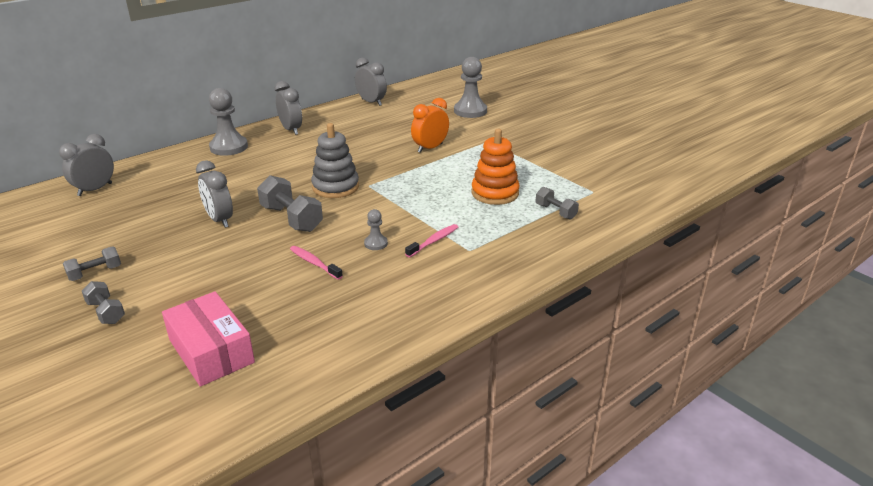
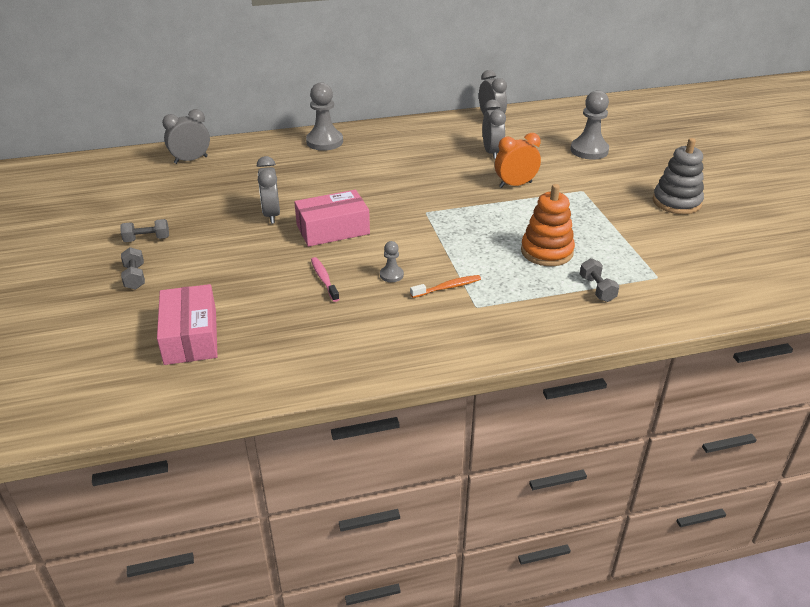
camera: 25 degrees right, 5 degrees up
grey dumbbell [257,175,323,232] -> pink box [294,190,370,247]
grey clock [275,81,302,135] -> grey clock moved to [483,100,506,160]
grey stacking toy [311,123,359,198] -> grey stacking toy moved to [653,138,704,214]
pink toothbrush [405,224,458,257] -> orange toothbrush [410,275,481,298]

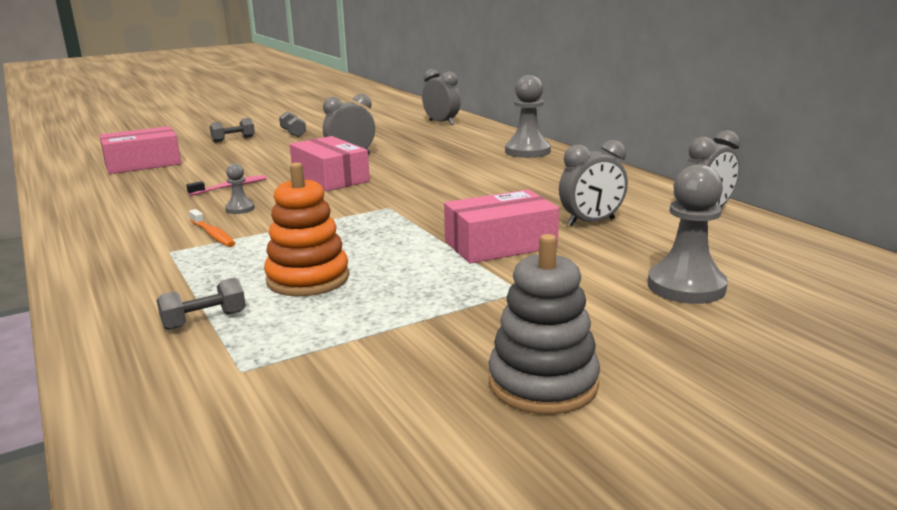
camera: 75 degrees right, 15 degrees down
orange clock [495,133,541,188] -> pink box [444,190,559,264]

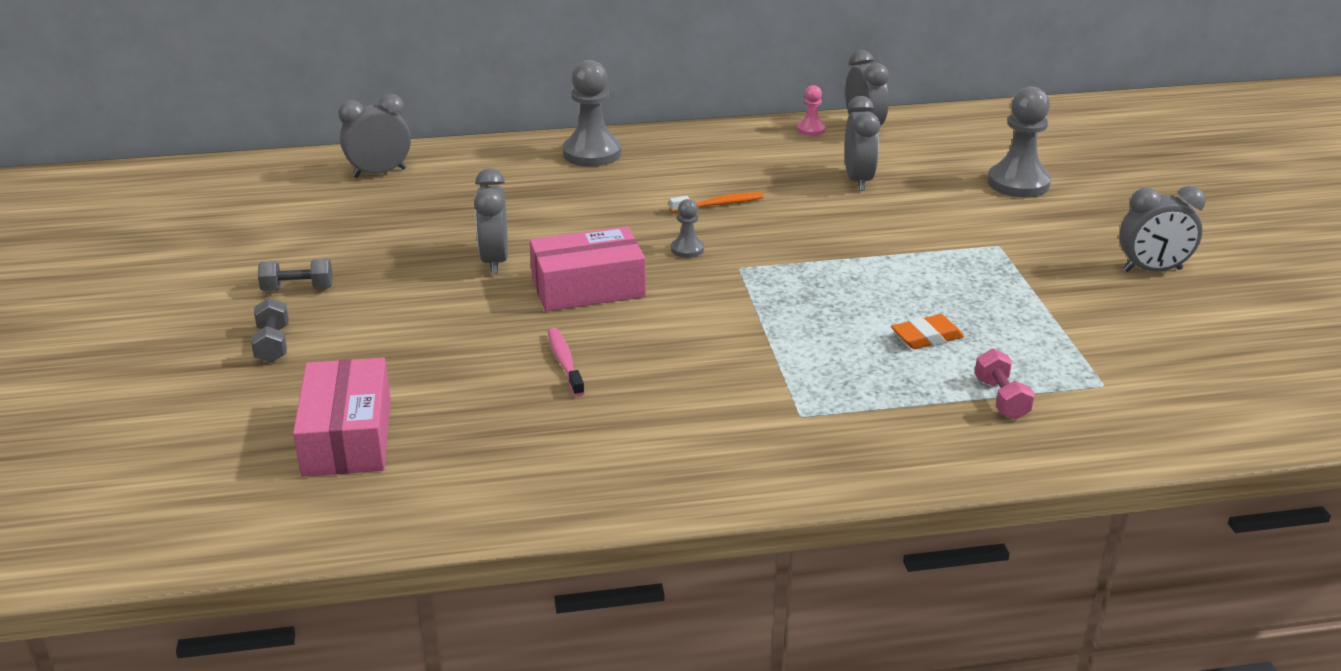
camera: 70 degrees left, 10 degrees up
grey dumbbell [157,277,246,330] -> pink dumbbell [974,349,1035,419]
orange toothbrush [189,209,235,247] -> orange toothbrush moved to [669,192,764,213]
grey pawn [225,164,255,214] -> grey pawn moved to [671,199,704,258]
orange stacking toy [264,162,349,296] -> orange eraser [891,314,964,349]
pink box [444,190,559,264] -> none
grey stacking toy [488,234,600,415] -> grey clock [1119,186,1206,272]
none -> pink pawn [797,85,826,136]

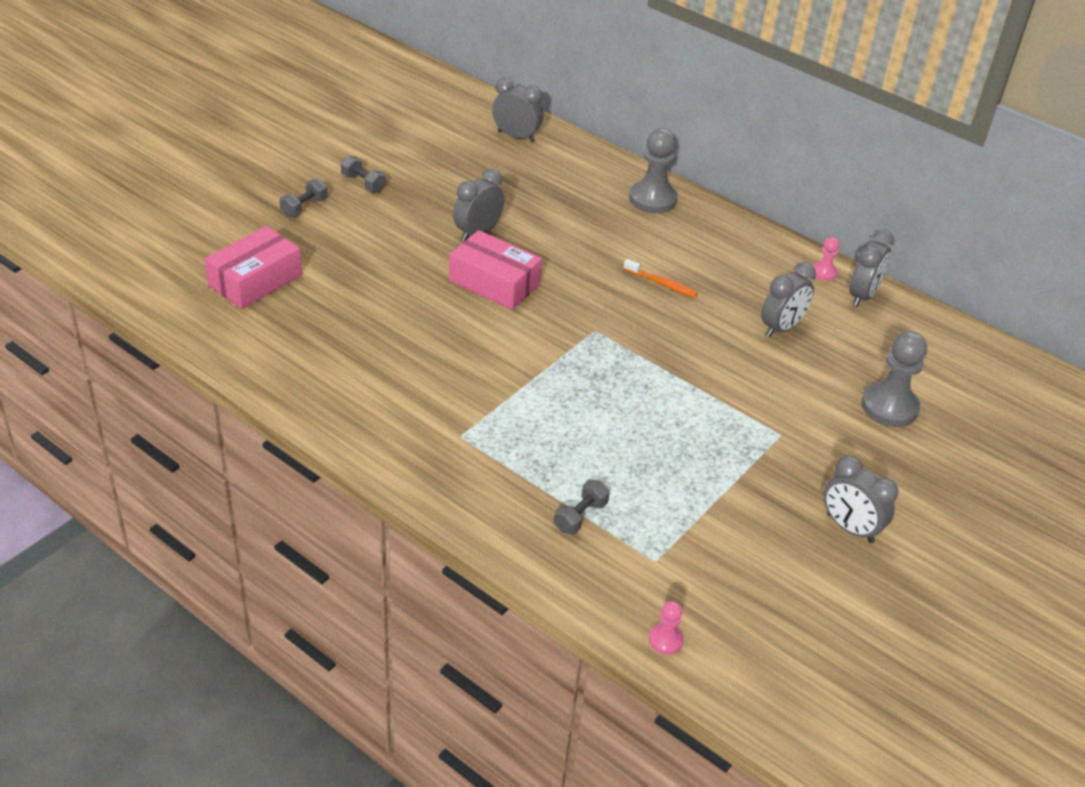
camera: 45 degrees right, 10 degrees up
pink toothbrush [547,328,585,397] -> none
grey pawn [671,199,704,258] -> none
orange eraser [891,314,964,349] -> none
pink dumbbell [974,349,1035,419] -> grey dumbbell [554,480,610,534]
none -> pink pawn [649,601,684,655]

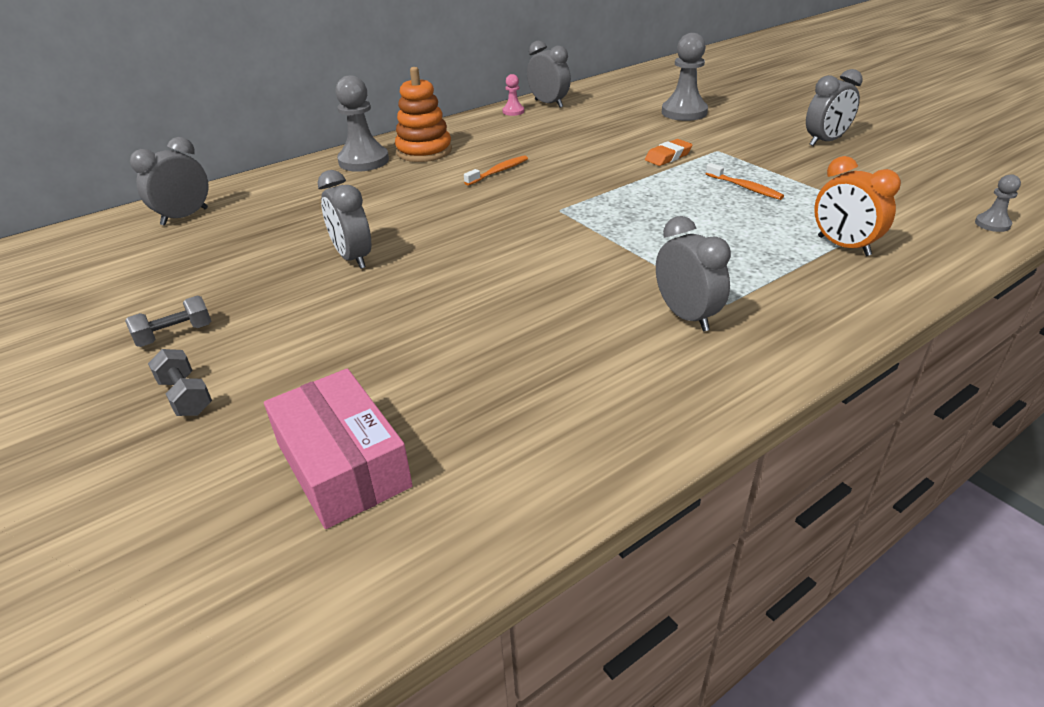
camera: 70 degrees left, 5 degrees down
pink box [449,230,542,310] -> none
grey dumbbell [554,480,610,534] -> orange clock [814,156,901,256]
pink pawn [649,601,684,655] -> grey pawn [975,174,1021,232]
grey clock [761,262,816,338] -> grey clock moved to [656,216,731,331]
none -> orange stacking toy [395,67,452,162]
none -> orange eraser [645,139,693,166]
none -> orange toothbrush [705,163,784,200]

